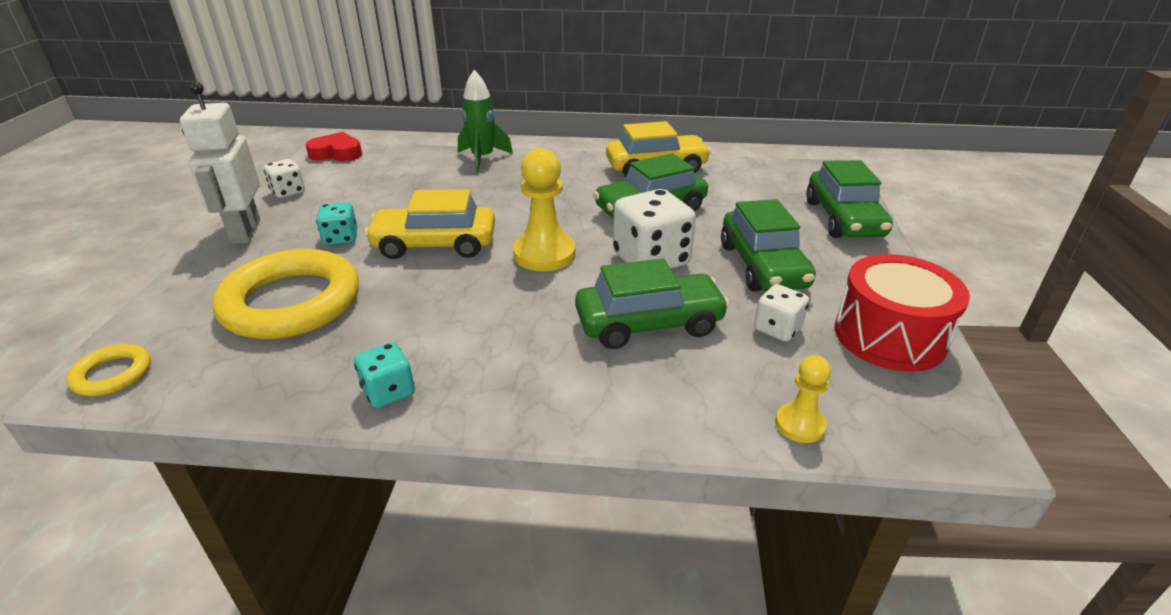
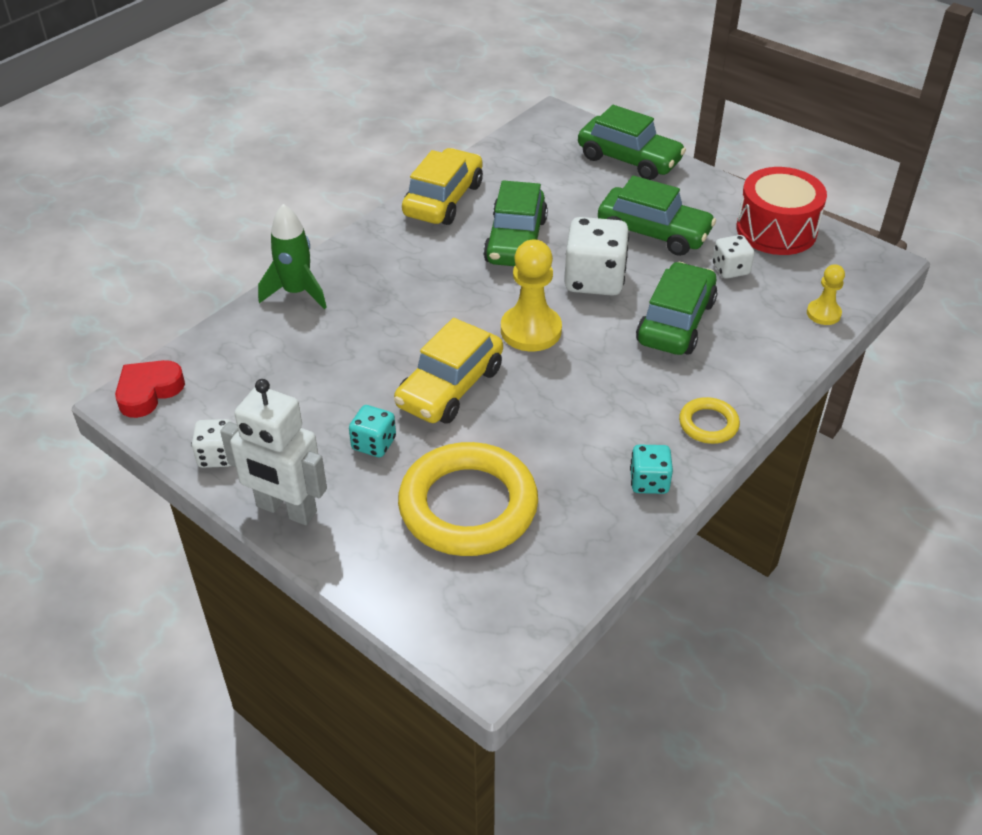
camera: 55 degrees left, 10 degrees up
yellow ring [67,344,151,396] -> yellow ring moved to [679,397,740,444]

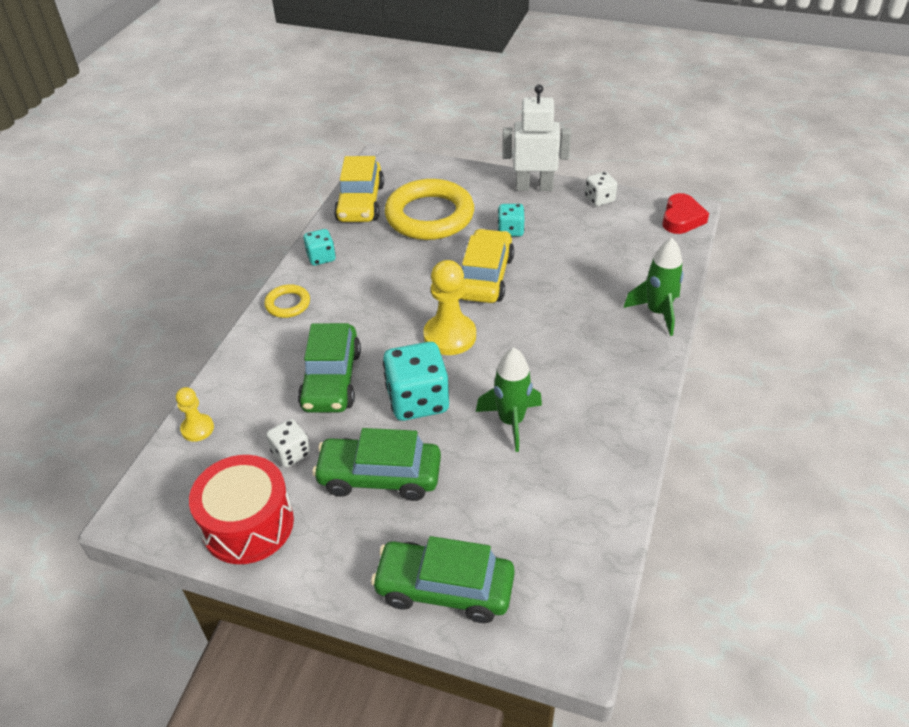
camera: 160 degrees right, 0 degrees up
yellow car [402,148,483,225] -> yellow car moved to [334,156,384,222]
green car [483,180,548,266] -> green rocket [476,347,542,452]
white dice [564,217,629,296] -> turquoise dice [383,342,449,421]

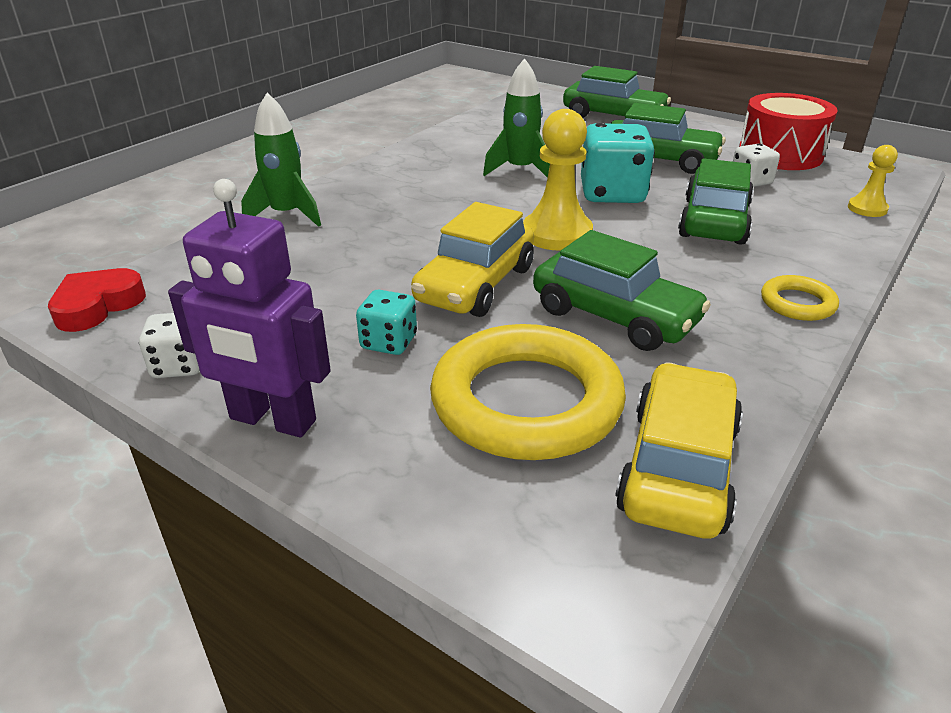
camera: 165 degrees left, 10 degrees down
turquoise dice [304,229,336,266] -> none
white robot [502,84,571,191] -> purple robot [168,179,331,437]
none -> green car [533,230,711,351]

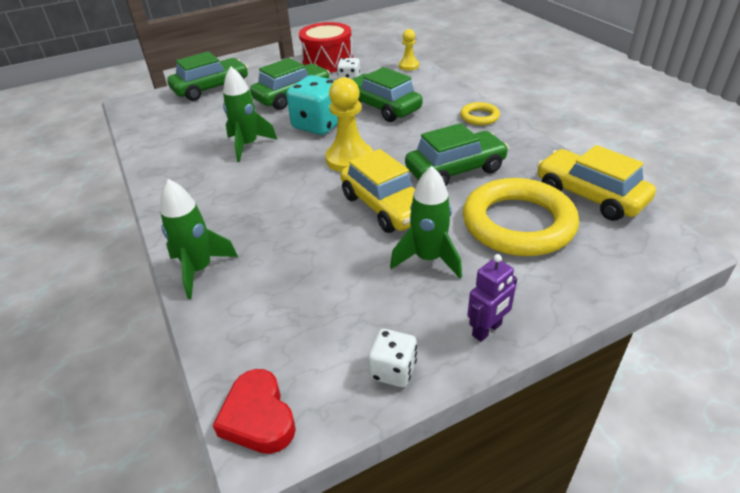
camera: 60 degrees left, 5 degrees up
purple robot [168,179,331,437] -> purple robot [468,254,517,342], size x0.57
turquoise dice [356,290,417,355] -> green rocket [390,166,462,278]

